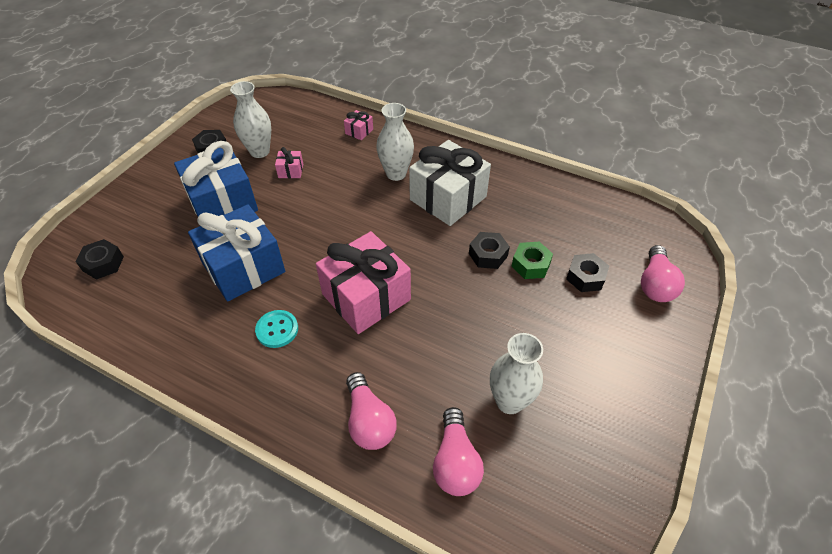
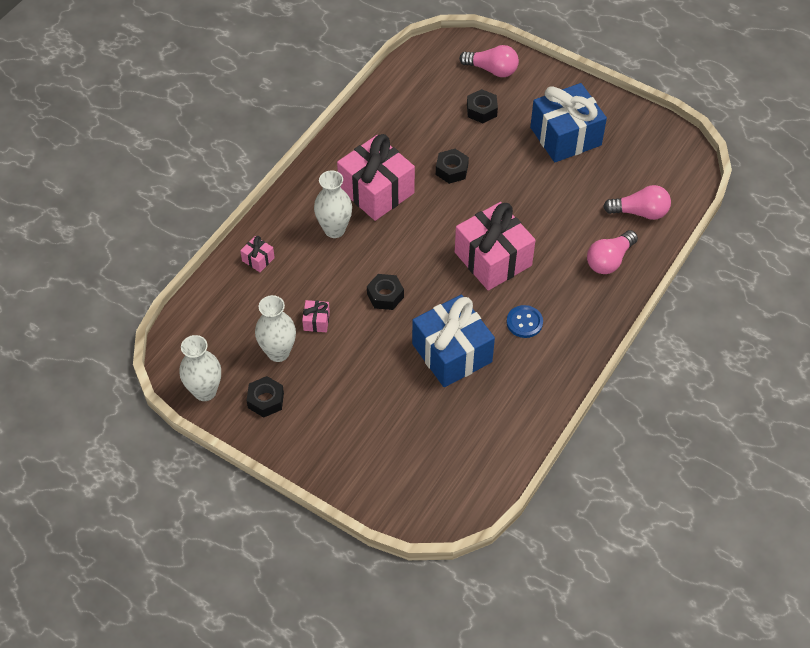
camera: 85 degrees left, 5 degrees up
black nut [76,239,124,280] -> black nut moved to [367,274,404,310]
blue gift [174,141,258,216] -> blue gift moved to [530,83,607,162]
turquoise button [255,310,298,348] -> blue button [506,305,543,338]
pink light bulb [346,372,397,450] -> pink light bulb turned 150 degrees clockwise [587,230,638,274]
white gift [409,140,491,226] -> pink gift [337,134,415,221]
white vase [490,333,543,414] -> white vase moved to [179,335,221,401]
green nut [511,242,553,279] -> none

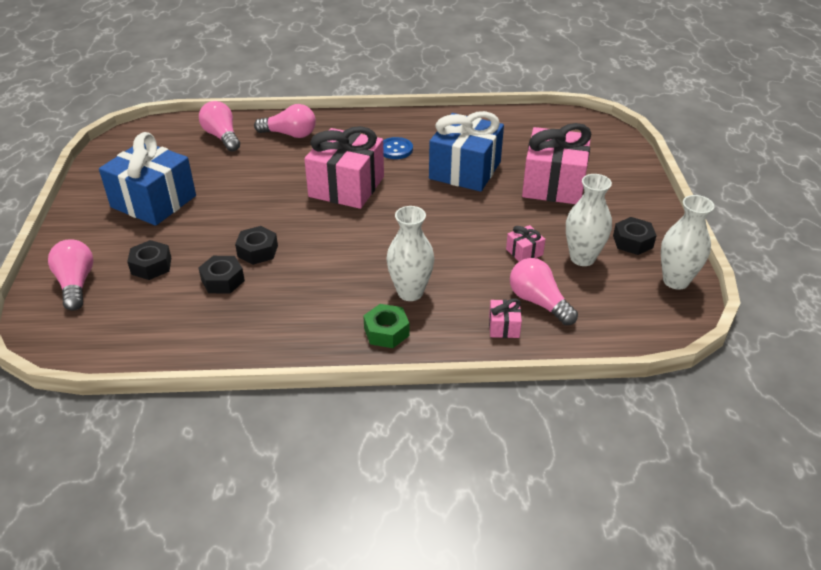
camera: 125 degrees left, 15 degrees down
pink gift [337,134,415,221] -> pink gift moved to [522,123,591,204]
black nut [367,274,404,310] -> black nut moved to [199,256,245,293]
none -> green nut [363,304,409,348]
none -> pink light bulb [510,258,578,325]

